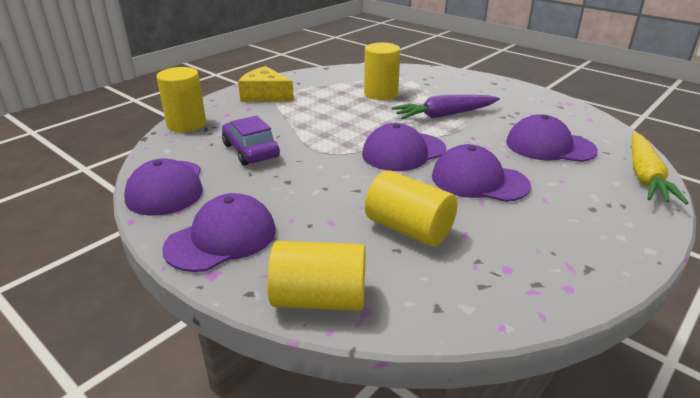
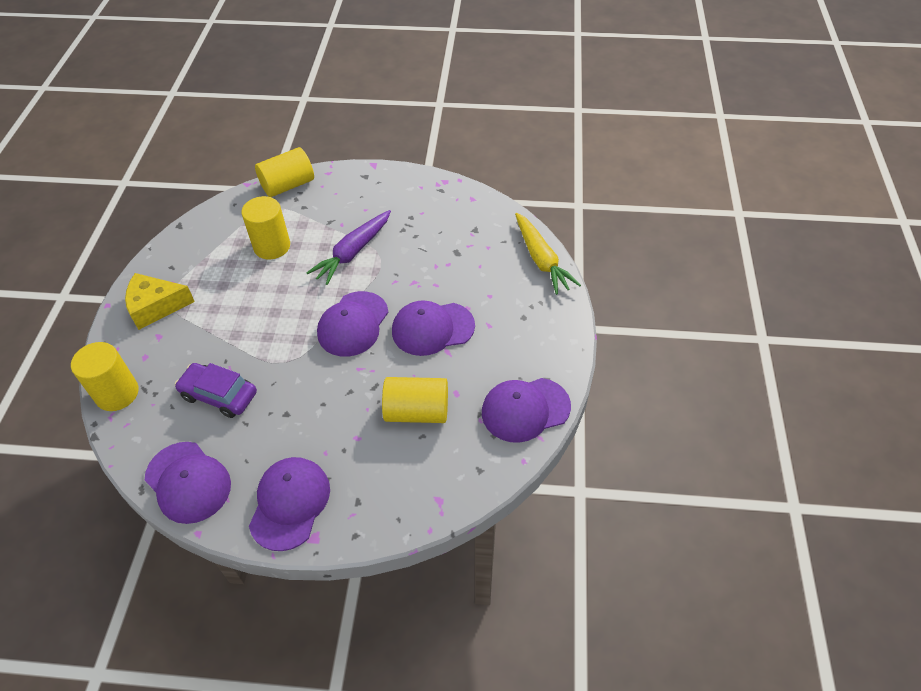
camera: 35 degrees left, 20 degrees up
yellow cylinder [267,241,366,311] -> yellow cylinder moved to [255,147,314,197]
purple cap [506,114,598,162] -> purple cap moved to [482,378,571,443]

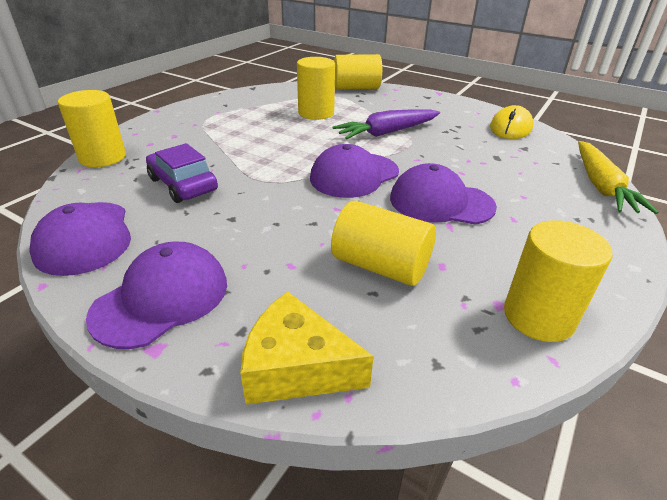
camera: 25 degrees right, 15 degrees down
yellow cheese [125,273,195,330] -> yellow cheese moved to [240,291,374,404]
purple cap [482,378,571,443] -> yellow cylinder [504,220,613,342]
none -> yellow mouse [490,105,533,139]

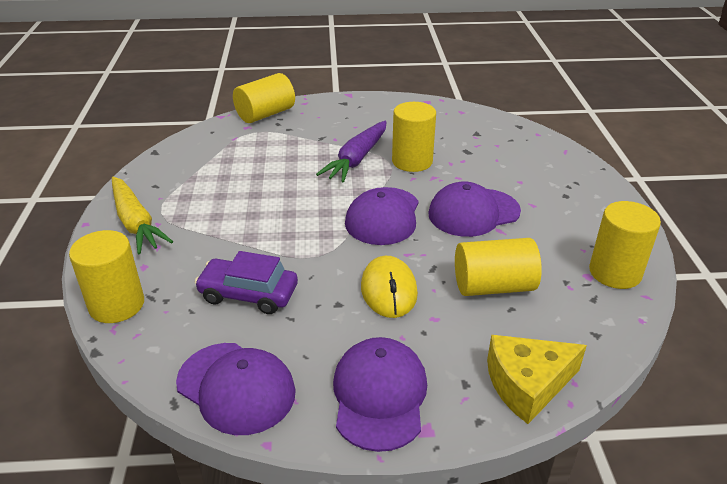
camera: 35 degrees left, 0 degrees up
yellow cylinder [297,57,335,120] -> yellow cylinder moved to [392,102,436,172]
yellow mouse [490,105,533,139] -> yellow mouse moved to [361,256,418,318]
yellow carrot [578,141,658,214] -> yellow carrot moved to [112,177,173,254]

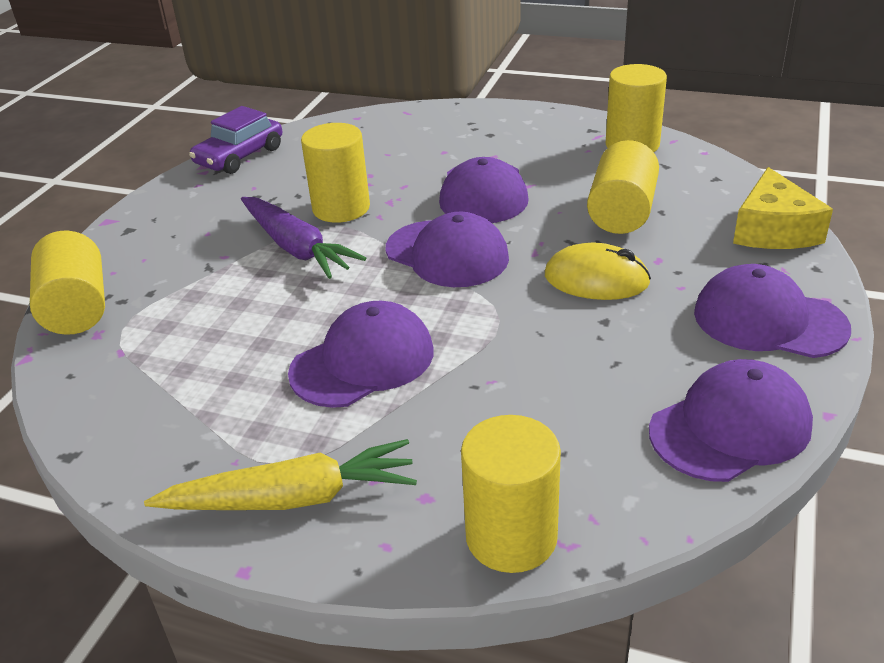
camera: 65 degrees left, 0 degrees up
purple car [194,251,298,314] -> purple car moved to [189,106,282,174]
none -> purple cap [288,301,433,408]

